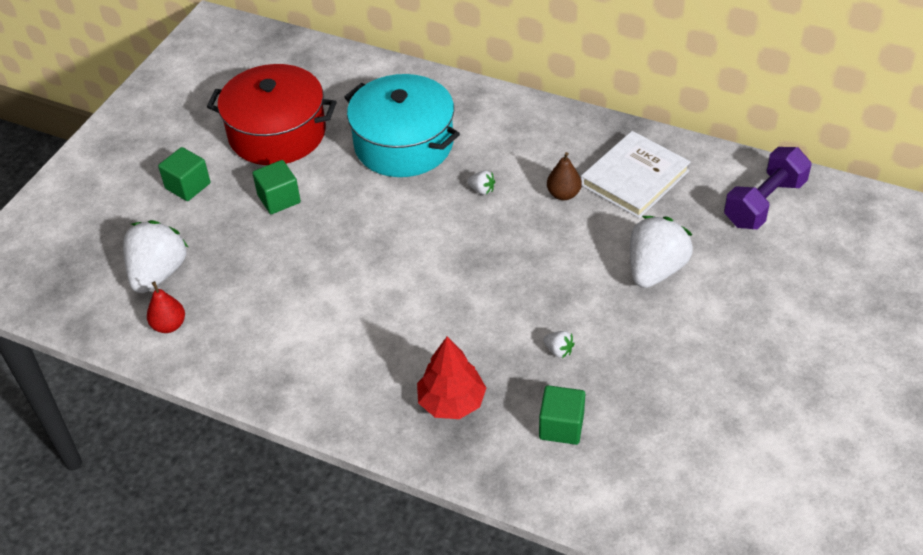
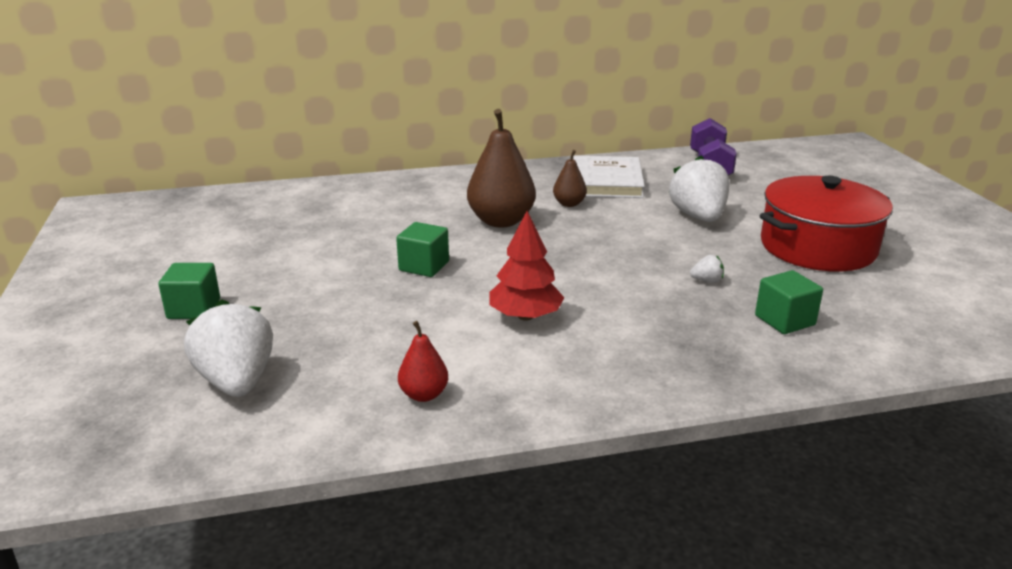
camera: 40 degrees left, 20 degrees down
red pear [147,281,185,333] -> red pear moved to [398,321,448,402]
red pot [207,64,336,165] -> red pot moved to [760,176,893,272]
green cube [252,160,301,214] -> green cube moved to [396,222,449,277]
turquoise pot [344,74,460,177] -> none
red tree [417,337,486,419] -> red tree moved to [489,211,565,321]
white strawberry [467,171,495,195] -> brown pear [467,109,536,227]

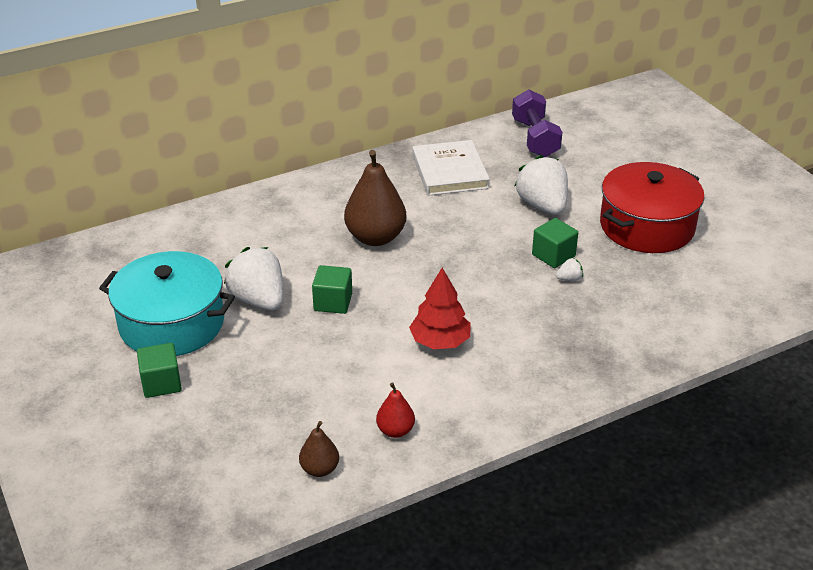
camera: 15 degrees left, 10 degrees up
white strawberry [184,299,273,397] -> white strawberry moved to [224,247,284,310]
brown pear [553,150,587,207] -> brown pear moved to [299,421,339,477]
green cube [755,270,823,334] -> green cube moved to [532,218,578,268]
none -> turquoise pot [99,251,235,356]

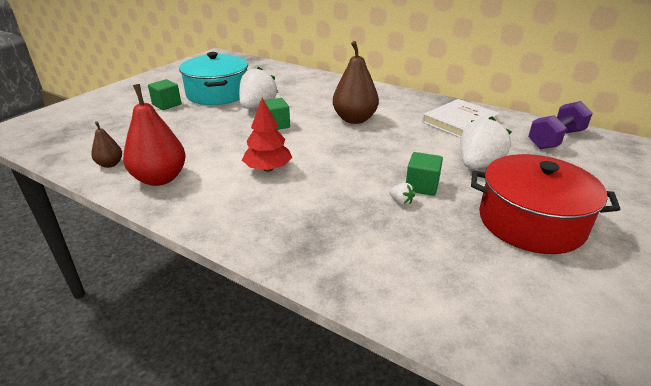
camera: 60 degrees right, 5 degrees down
red pear [376,382,415,438] -> red pear [123,84,186,186], size x1.94

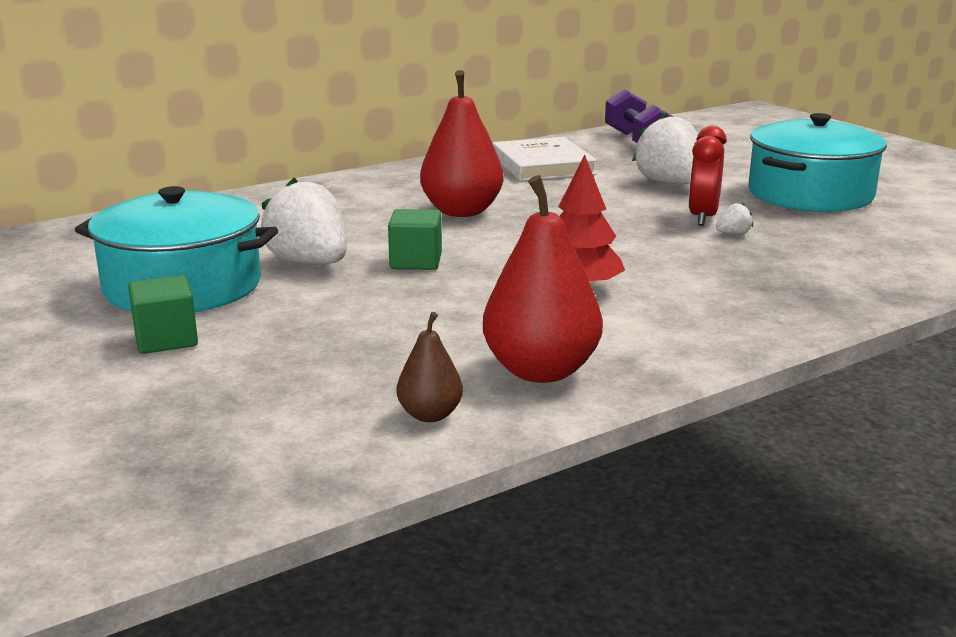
camera: 65 degrees left, 10 degrees down
brown pear [333,41,379,124] -> red pear [420,70,504,217]
green cube [406,152,443,196] -> red clock [688,126,727,226]
red pot [471,154,620,254] -> turquoise pot [748,113,887,212]

